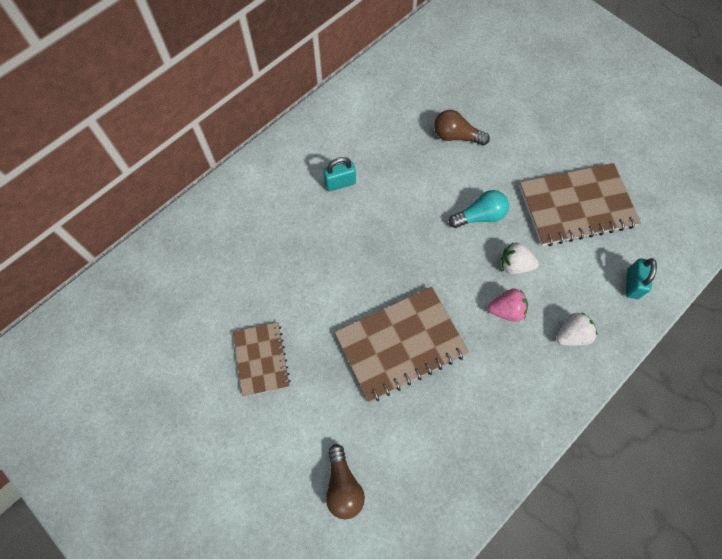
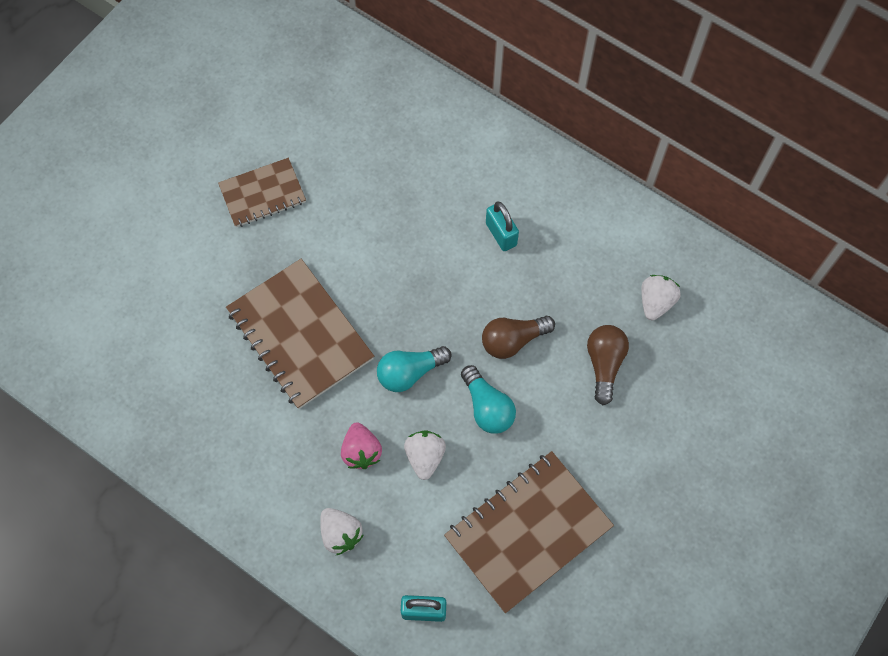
camera: 80 degrees right, 0 degrees up
brown light bulb [326,444,365,519] -> brown light bulb moved to [482,316,555,359]
brown notebook [519,163,641,246] -> brown notebook turned 75 degrees clockwise [444,451,614,613]
none -> turquoise light bulb [377,346,452,392]
none -> white strawberry [641,275,681,320]

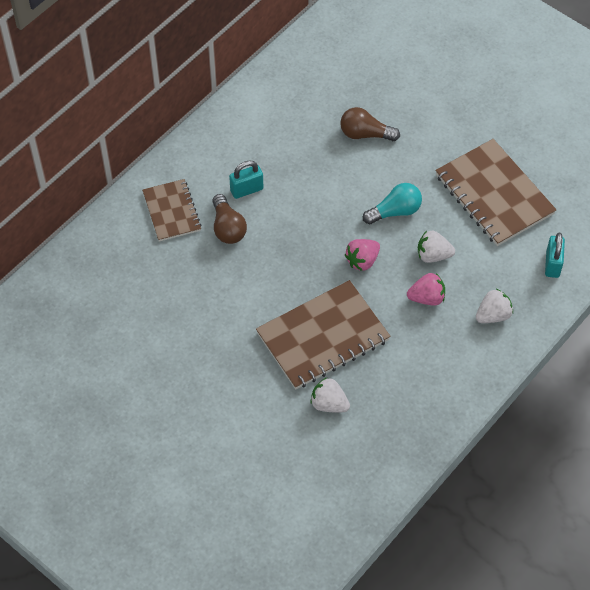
camera: 85 degrees left, 10 degrees down
brown notebook [218,158,306,227] -> brown notebook moved to [142,179,201,241]
turquoise light bulb [377,346,452,392] -> pink strawberry [345,239,380,271]
brown light bulb [482,316,555,359] -> brown light bulb moved to [212,194,247,244]
white strawberry [641,275,681,320] -> white strawberry moved to [310,378,350,413]

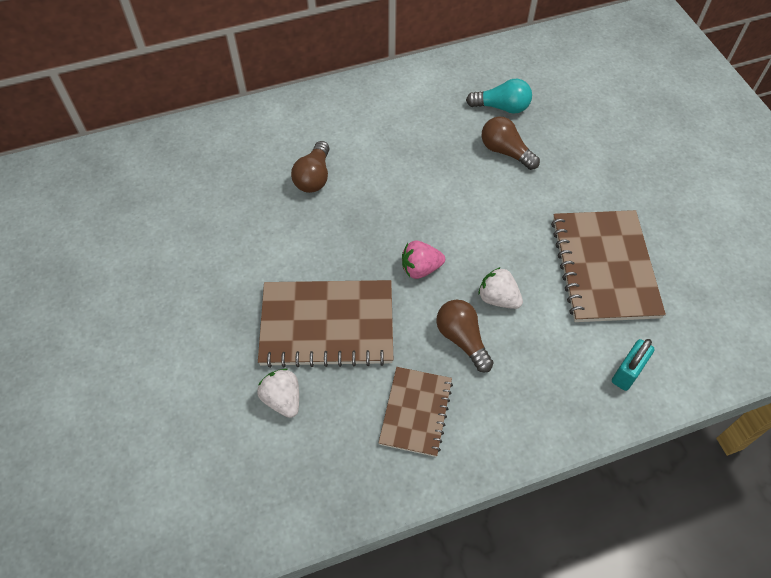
camera: 30 degrees right, 0 degrees up
brown notebook [142,179,201,241] -> brown notebook moved to [378,367,453,457]
turquoise padlock [229,161,264,199] -> none
turquoise light bulb [363,183,422,224] -> turquoise light bulb moved to [466,79,532,114]
pink strawberry [407,273,445,306] -> brown light bulb [436,300,493,373]
white strawberry [476,289,513,323] -> none

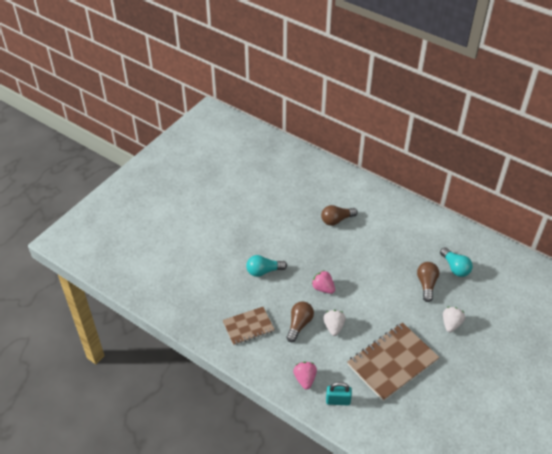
camera: 55 degrees right, 10 degrees down
white strawberry [257,369,299,418] -> white strawberry moved to [443,307,465,332]
brown notebook [258,280,393,368] -> turquoise light bulb [246,255,287,277]
none -> pink strawberry [293,362,317,390]

